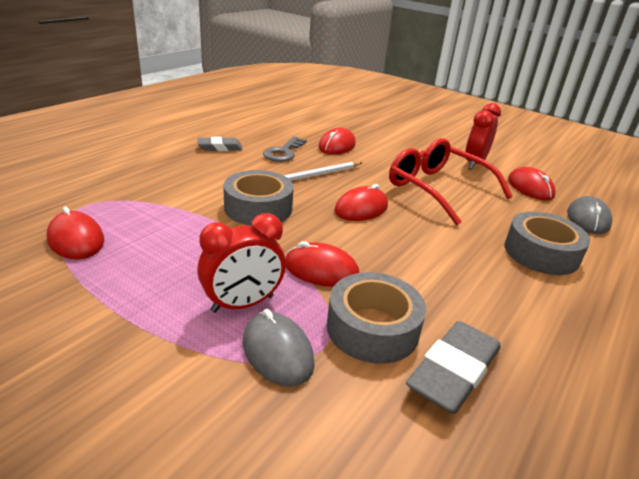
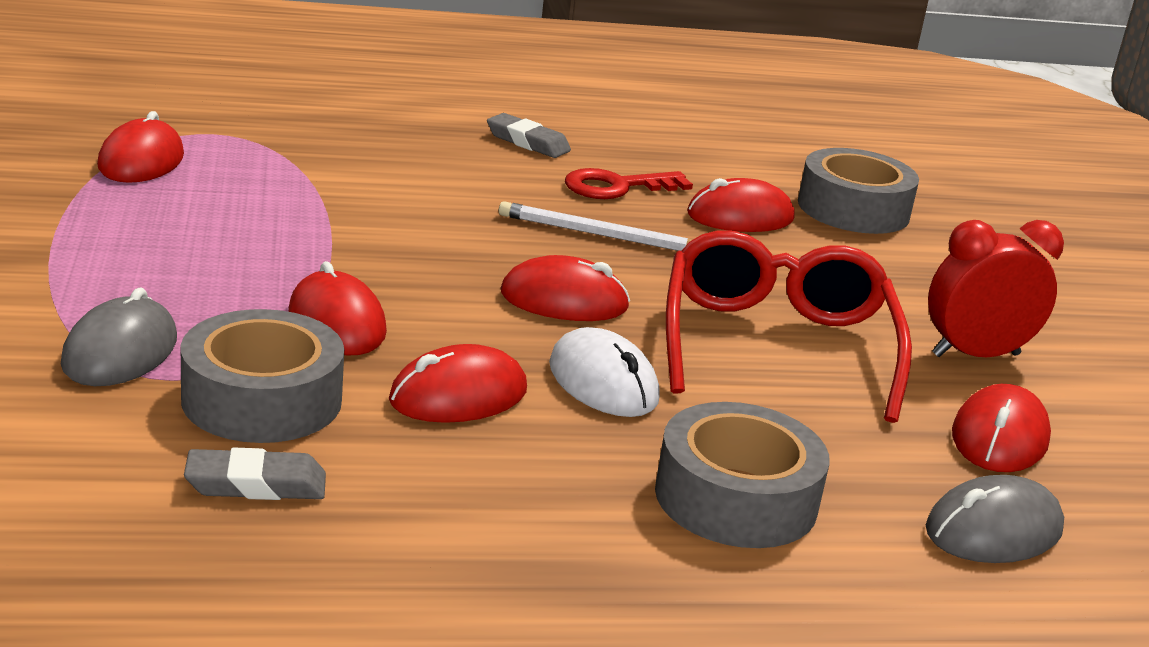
camera: 45 degrees right, 5 degrees down
red clock [197,213,286,313] -> none
grey tape [223,170,294,226] -> grey tape moved to [798,148,919,234]
grey key [263,137,307,162] -> red key [565,168,693,199]
grey eraser [406,321,500,414] -> grey eraser [184,447,326,500], size x0.61
none -> red mouse [389,344,527,423]
none -> white mouse [549,327,660,417]

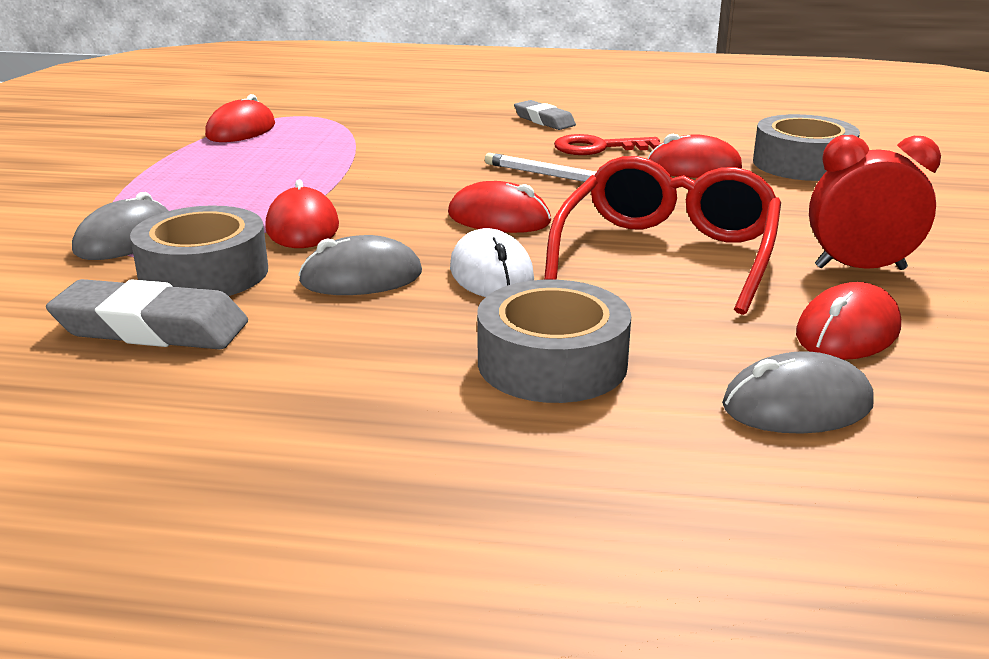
camera: 20 degrees right, 0 degrees up
grey eraser [184,447,326,500] -> grey eraser [46,279,248,350], size x1.64
red mouse [389,344,527,423] -> grey mouse [298,235,422,295]

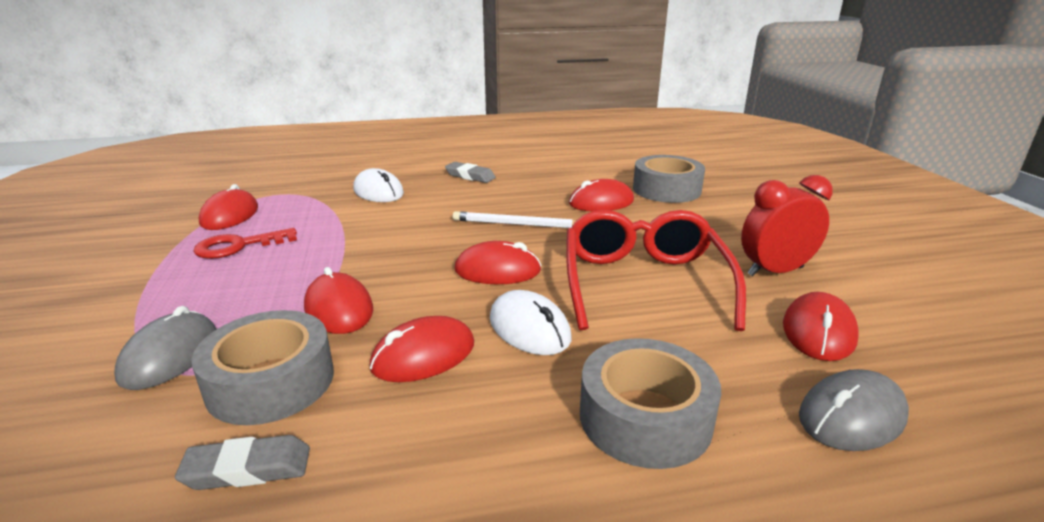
camera: 20 degrees left, 0 degrees up
grey eraser [46,279,248,350] -> grey eraser [175,435,310,490], size x0.61
grey mouse [298,235,422,295] -> red mouse [369,316,474,382]
red key [554,134,661,155] -> red key moved to [193,228,297,259]
none -> white mouse [353,168,404,202]

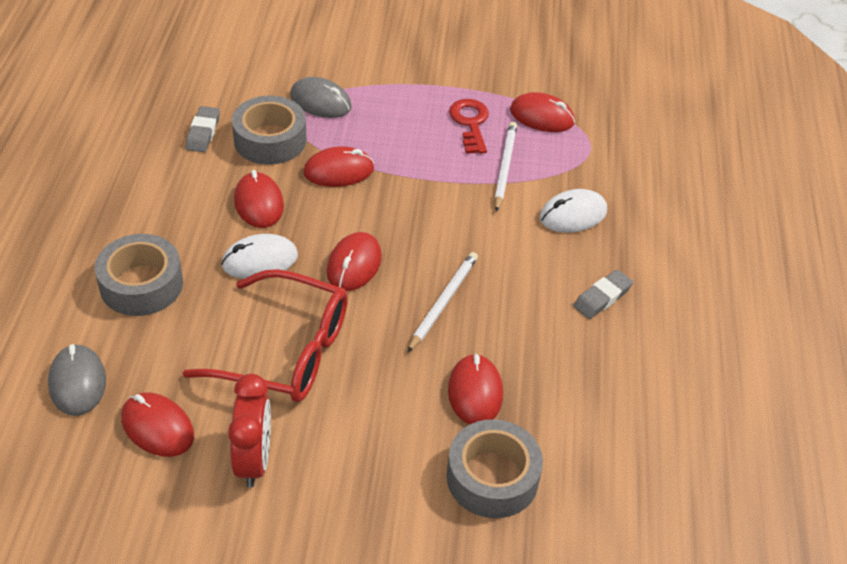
camera: 105 degrees right, 20 degrees up
none -> white pencil [494,122,517,212]

